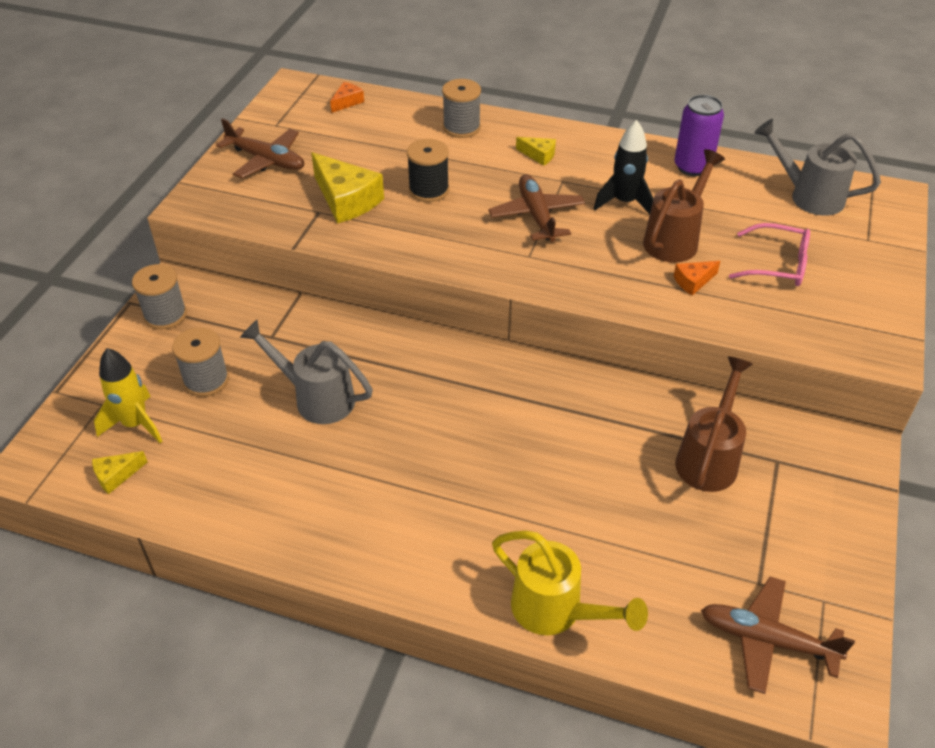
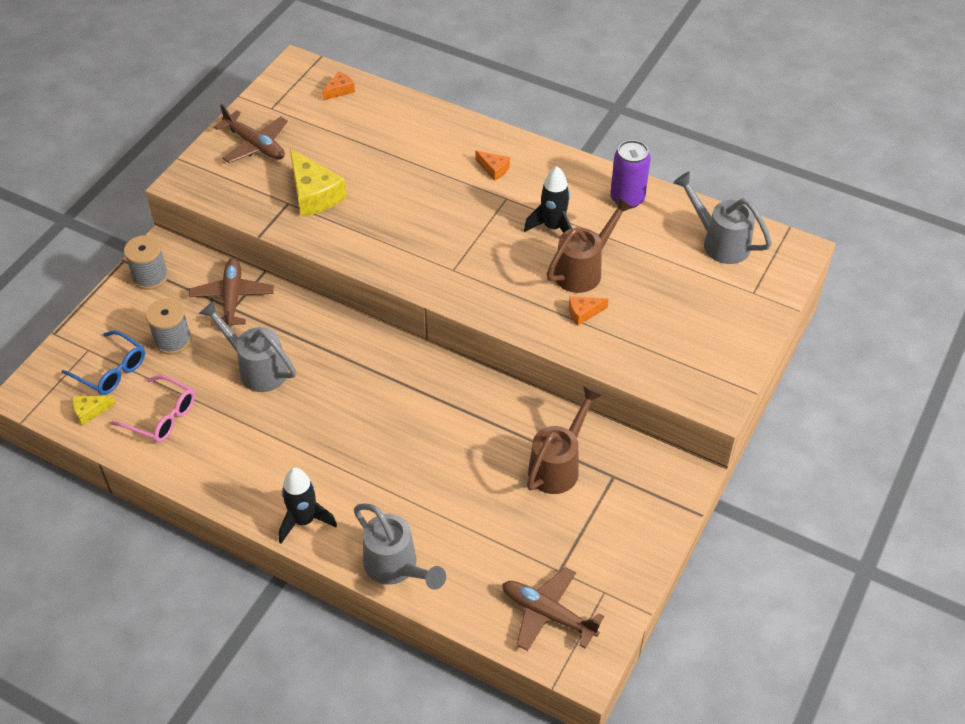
camera: 10 degrees right, 5 degrees up
yellow rocket [94,348,162,443] -> blue glasses [61,330,145,395]
black spool [407,139,449,202] -> none
grey spool [442,79,481,138] -> none
brown plane [488,174,585,242] -> brown plane moved to [189,258,274,328]
yellow watering can [492,531,648,635] -> grey watering can [354,503,446,590]
yellow cheese [516,137,556,166] -> orange cheese [476,151,510,181]
pink glasses [729,223,810,286] -> pink glasses moved to [110,375,195,442]
none -> black rocket [279,468,337,543]

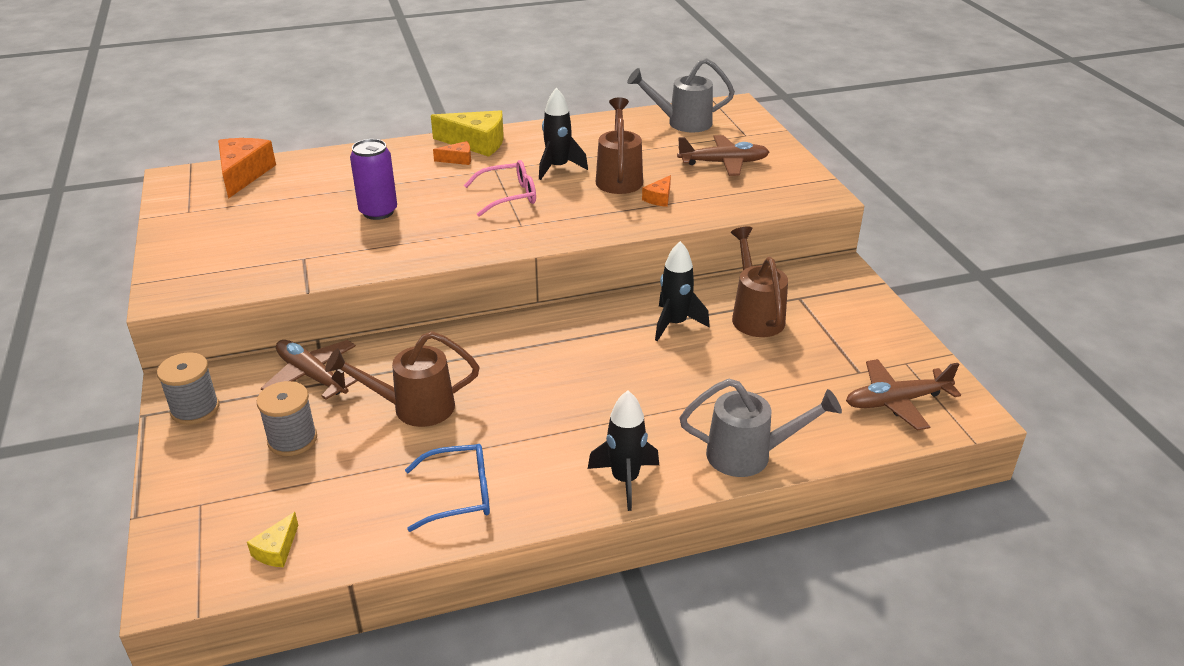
camera: 45 degrees left, 15 degrees down
blue glasses [61,330,145,395] -> blue glasses moved to [405,444,490,532]
pink glasses [110,375,195,442] -> pink glasses moved to [464,160,536,217]
grey watering can [199,301,296,392] -> brown watering can [325,331,480,427]
brown plane [214,104,288,163] -> brown plane moved to [677,135,769,176]
yellow cheese [290,149,346,217] -> yellow cheese moved to [431,110,504,157]
orange cheese [322,72,355,101] -> orange cheese [218,138,276,199], size x1.99
purple can [610,140,650,208] -> purple can moved to [350,139,397,220]
none -> black rocket [655,241,710,341]

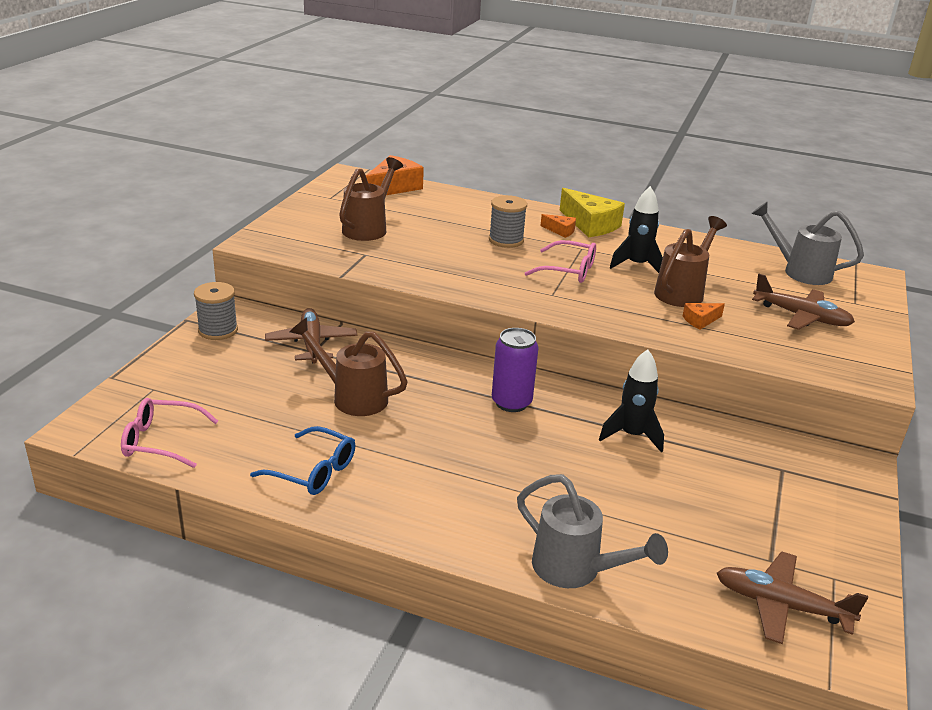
camera: 35 degrees right, 5 degrees down
yellow cheese [247,512,298,567] -> pink glasses [121,398,218,468]
grey spool [257,381,317,456] -> grey spool moved to [489,195,527,248]
purple can [350,139,397,220] -> purple can moved to [492,328,539,412]
black rocket [588,391,659,511] -> none
brown watering can [731,227,788,337] -> brown watering can moved to [339,157,403,241]

